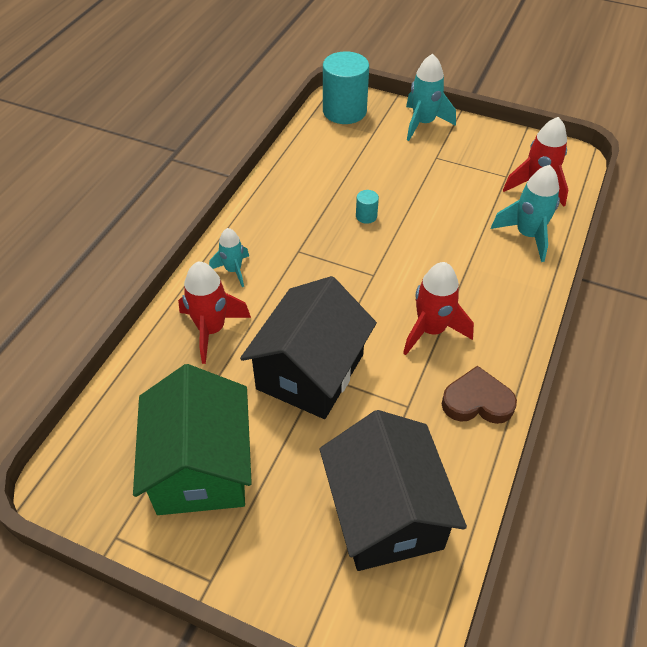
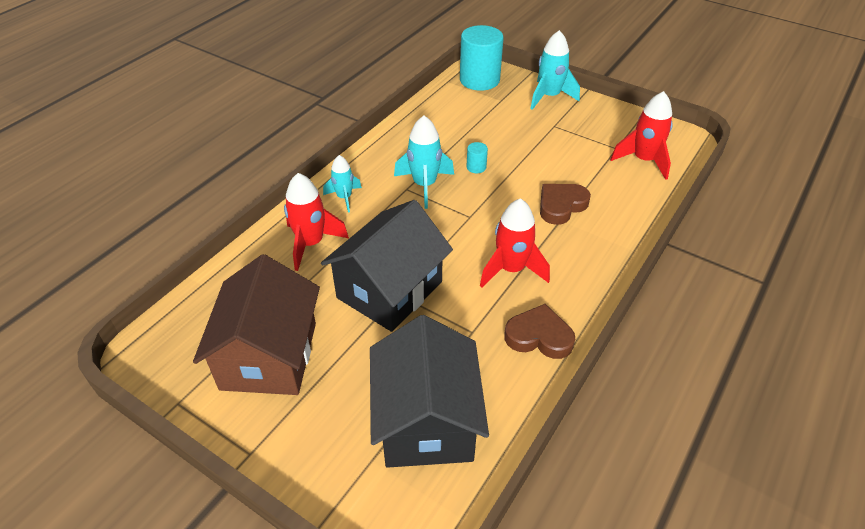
camera: 10 degrees right, 5 degrees down
green house [133,364,252,515] -> brown house [193,254,320,395]
turquoise rocket [491,165,560,262] -> turquoise rocket moved to [394,116,454,209]
none -> brown heart [540,184,591,225]

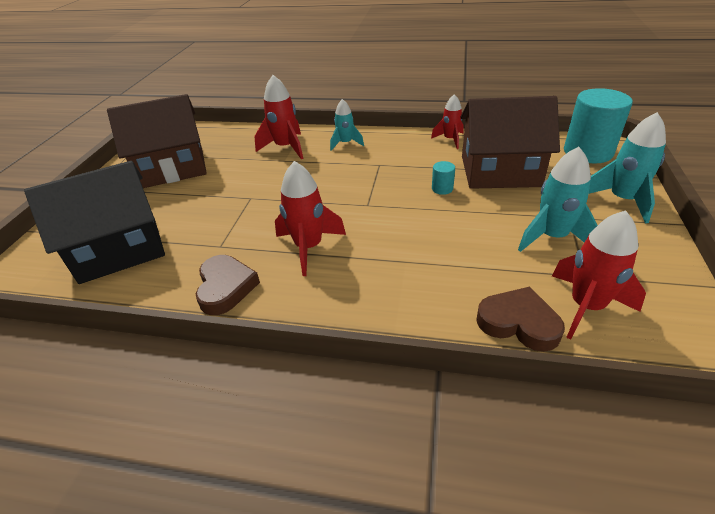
camera: 70 degrees right, 5 degrees down
black house [321,200,453,332] -> none
turquoise rocket [394,116,454,209] -> turquoise rocket moved to [518,147,598,252]
brown heart [540,184,591,225] -> brown heart moved to [476,287,565,352]
none -> red rocket [431,94,463,149]
none -> brown house [461,96,560,189]

